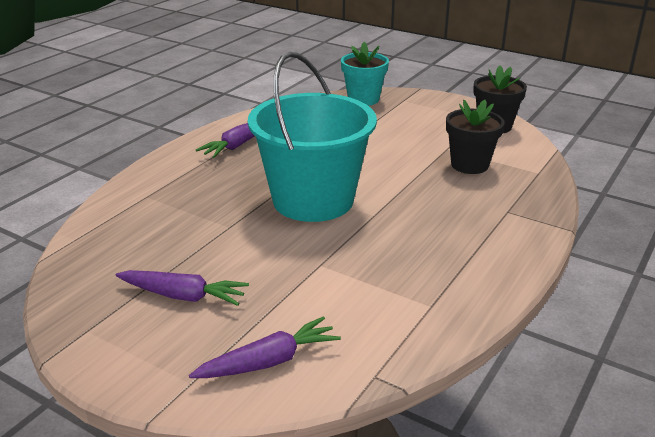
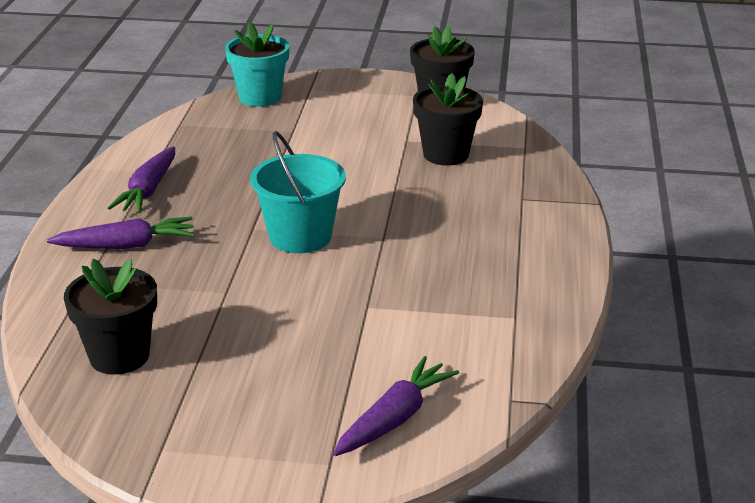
camera: 25 degrees left, 0 degrees up
purple carrot [115,270,249,306] -> purple carrot moved to [47,217,195,249]
turquoise bucket [248,52,377,222] -> turquoise bucket [250,131,346,253], size x0.61
none -> black flower pot [64,259,157,375]

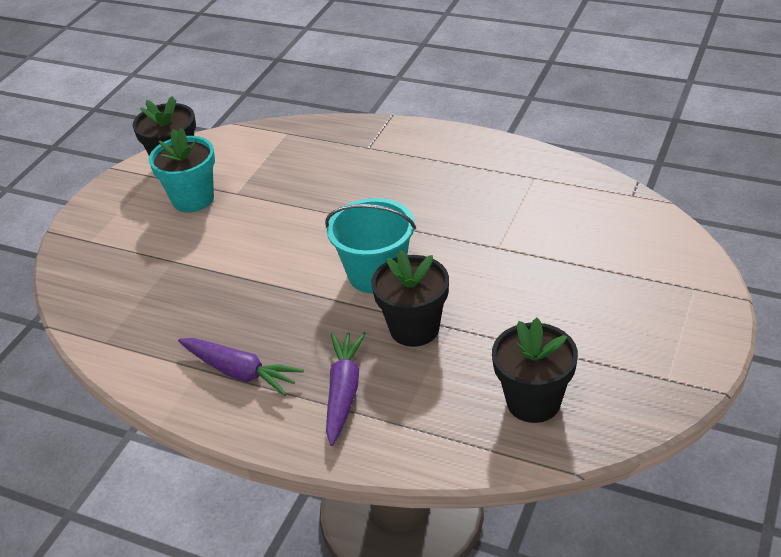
camera: 70 degrees left, 10 degrees up
turquoise flower pot [225,22,290,107] -> turquoise flower pot moved to [149,128,215,212]
purple carrot [333,356,459,456] -> none
black flower pot [413,73,483,166] -> black flower pot moved to [371,250,449,347]

